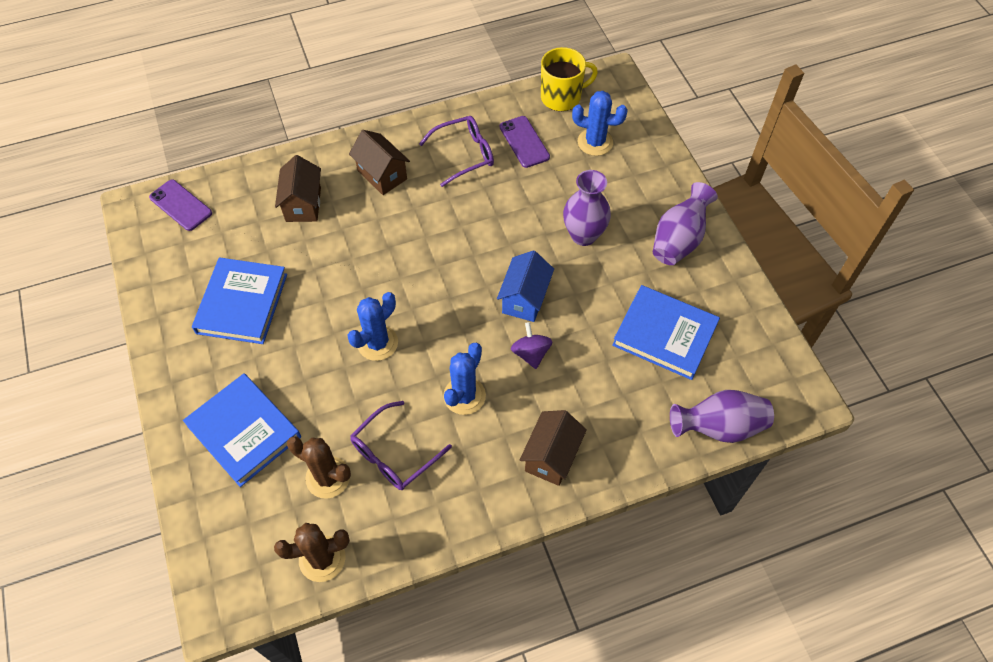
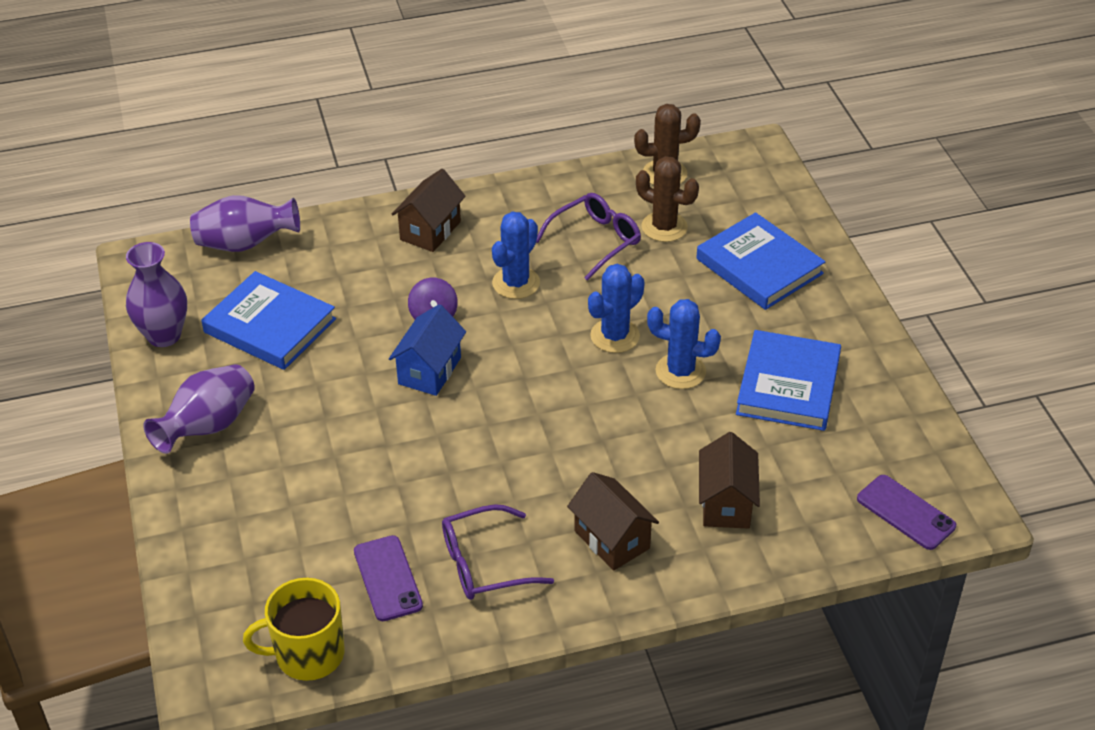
camera: 175 degrees left, 15 degrees down
purple vase [563,170,611,246] -> purple vase moved to [126,242,187,347]
blue cactus [572,91,628,156] -> blue cactus moved to [647,299,721,389]

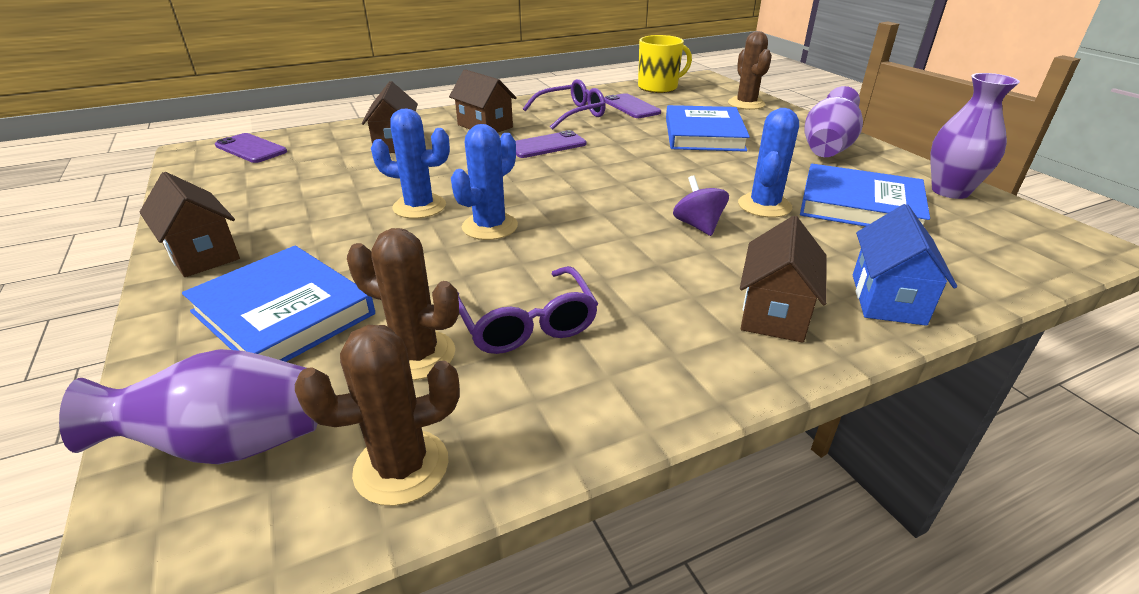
camera: 170 degrees right, 10 degrees down
purple vase [190,195,300,252] -> purple vase moved to [59,349,318,464]
blue house [389,304,466,396] -> blue house moved to [853,204,957,326]
blue cactus [492,212,540,299] -> blue cactus moved to [738,108,799,218]
purple glasses [536,193,641,281] -> purple glasses turned 60 degrees counterclockwise [457,266,598,354]
blue book [736,330,841,431] -> blue book moved to [666,105,750,152]
none -> brown house [139,172,240,277]
none -> purple phone [516,130,587,158]
none -> brown cactus [728,31,772,110]

